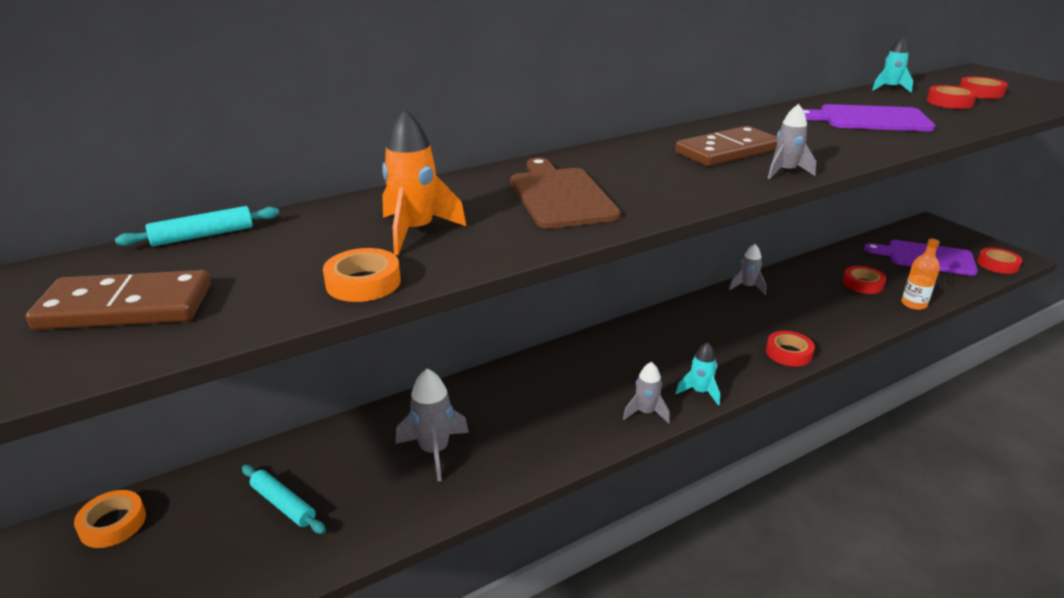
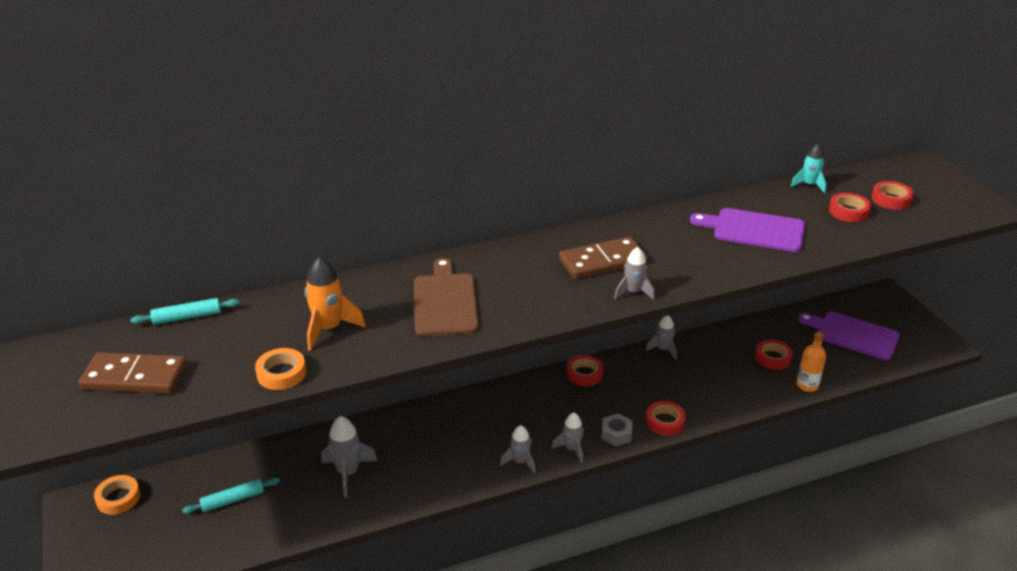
camera: 10 degrees right, 5 degrees up
turquoise rolling pin [242,465,326,534] -> turquoise rolling pin turned 75 degrees counterclockwise [182,477,280,514]
turquoise rocket [675,342,720,406] -> grey rocket [551,413,584,463]
red tape [977,248,1022,274] -> red tape moved to [567,355,603,386]
none -> grey nut [601,414,632,446]

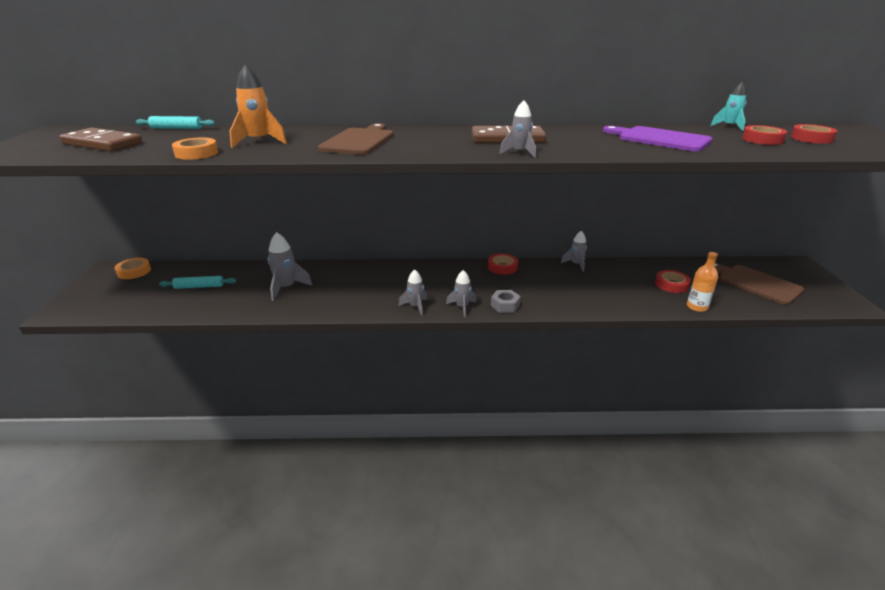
camera: 20 degrees right, 5 degrees down
red tape [646,401,686,436] -> none
purple cutting board [798,311,900,360] -> brown cutting board [715,262,805,305]

